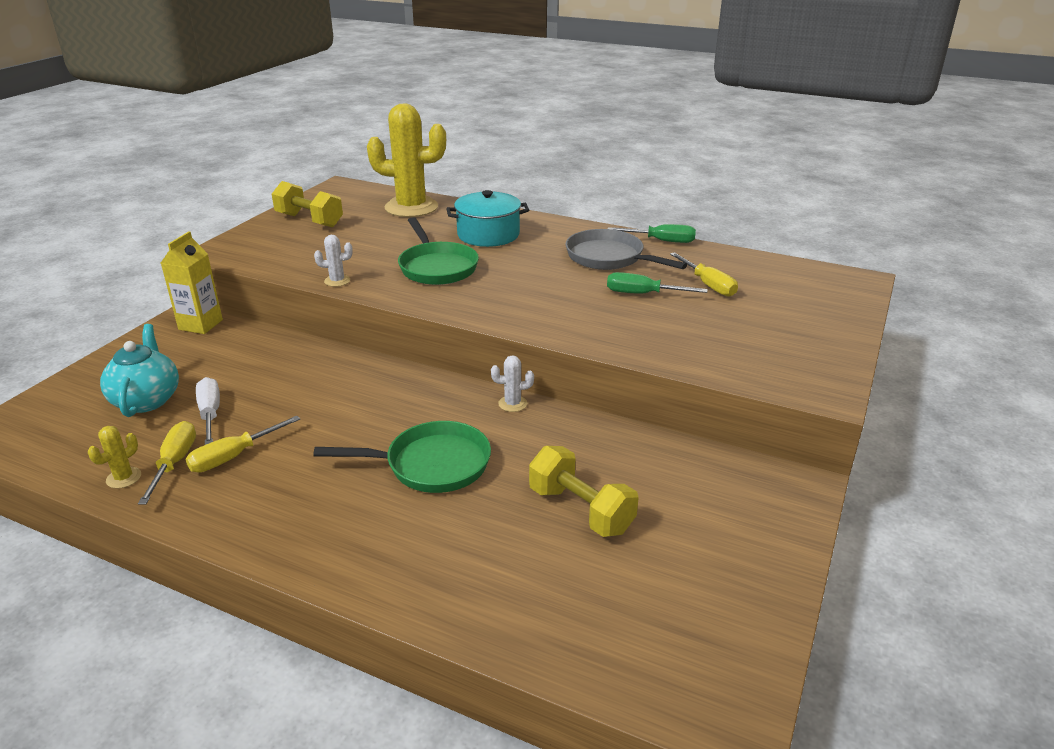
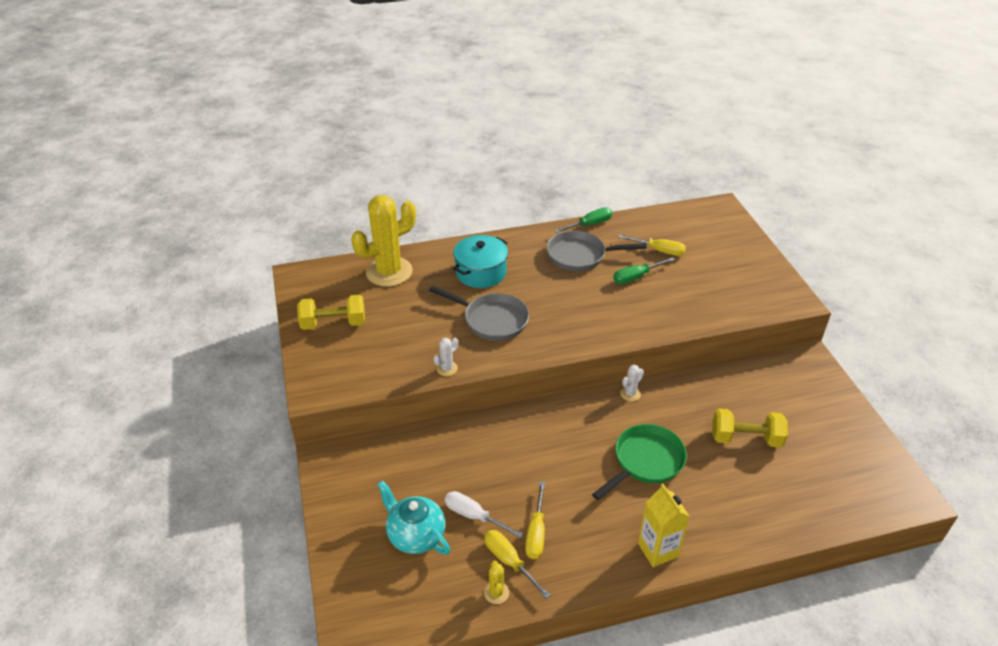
camera: 40 degrees left, 10 degrees up
yellow carton [161,231,223,334] -> yellow carton moved to [638,484,690,567]
green pan [398,217,479,285] -> grey pan [429,286,529,341]

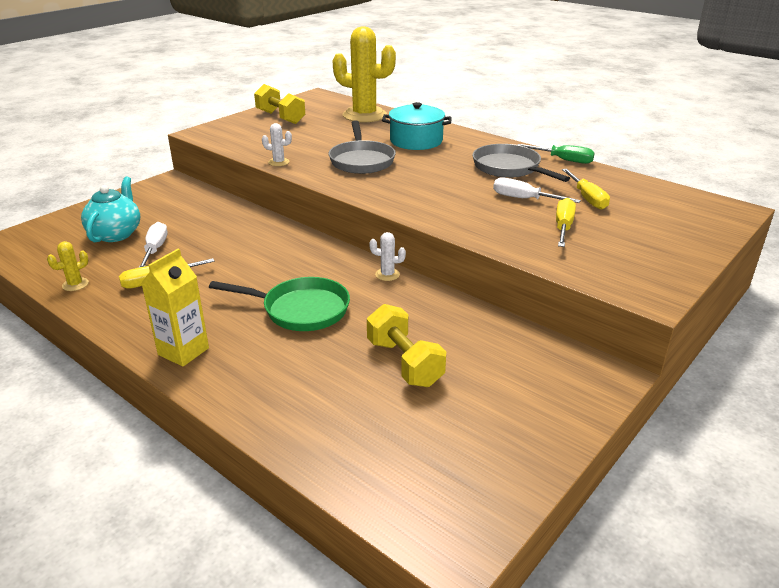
camera: 55 degrees right, 10 degrees down
yellow screwdriver [484,530,551,599] -> yellow screwdriver moved to [556,198,576,247]
green screwdriver [613,257,675,284] -> white screwdriver [493,177,581,203]

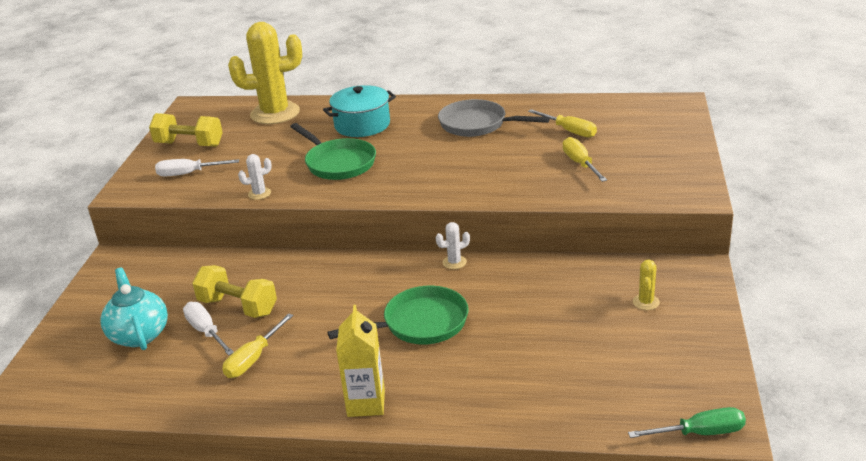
camera: 30 degrees left, 0 degrees up
yellow cactus [47,241,89,291] -> yellow cactus moved to [633,260,660,310]
grey pan [328,120,396,174] -> green pan [290,123,376,180]
yellow dumbbell [367,304,446,387] -> yellow dumbbell moved to [192,265,277,318]
white screwdriver [493,177,581,203] -> white screwdriver moved to [155,159,239,176]
green screwdriver [517,144,595,164] -> green screwdriver moved to [628,407,746,438]

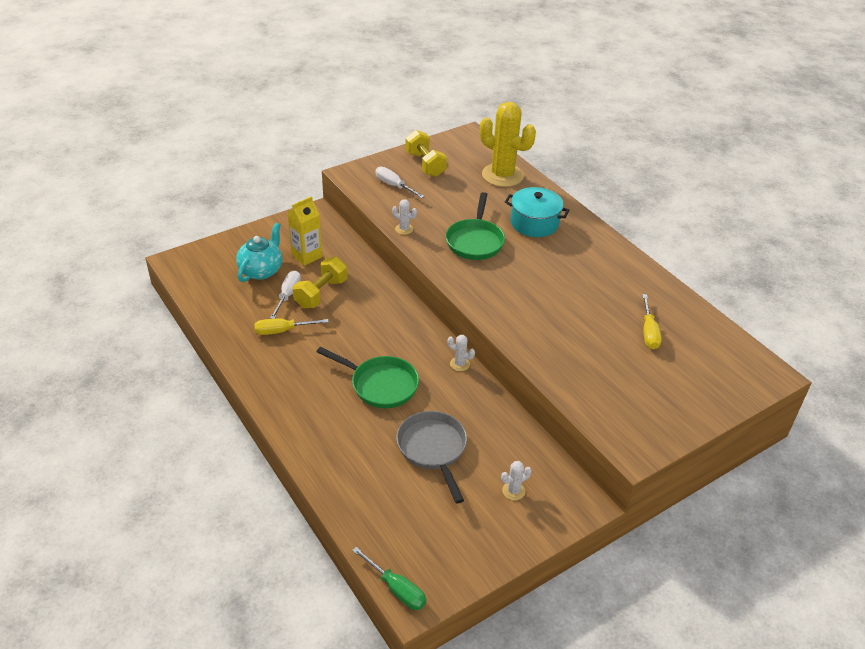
camera: 45 degrees right, 10 degrees up
yellow dumbbell [192,265,277,318] -> yellow dumbbell turned 45 degrees clockwise [293,257,347,308]
yellow carton [336,305,385,417] -> yellow carton moved to [288,196,322,266]
grey pan [438,99,550,137] -> grey pan moved to [396,411,467,503]
yellow screwdriver [562,137,607,182] -> none
yellow cactus [633,260,660,310] -> white cactus [501,461,532,500]

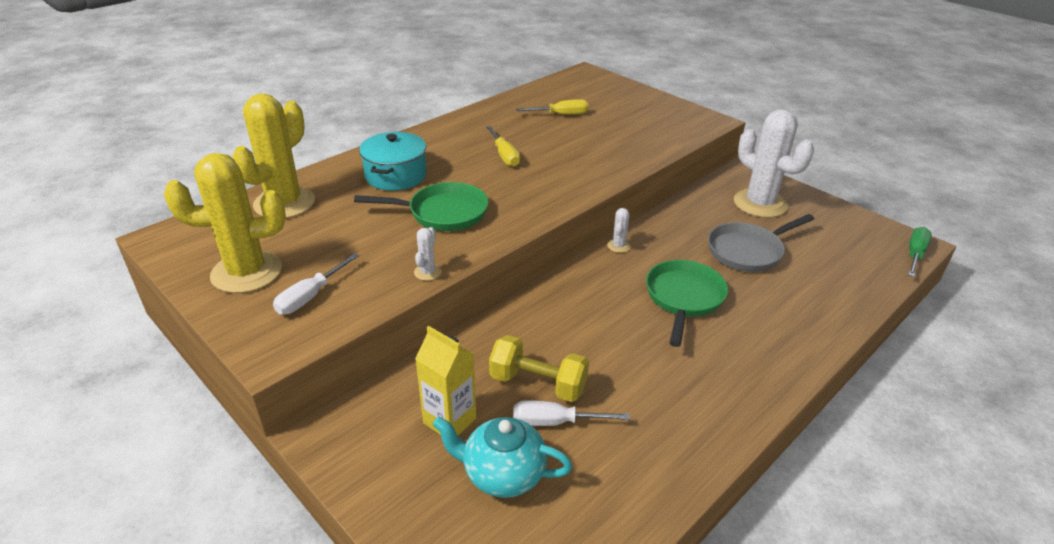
camera: 100 degrees left, 5 degrees down
yellow screwdriver [254,319,329,335] -> yellow screwdriver moved to [486,126,520,167]
yellow dumbbell [405,130,447,177] -> yellow cactus [164,153,286,293]
white cactus [501,461,532,500] -> white cactus [734,109,814,218], size x2.48

